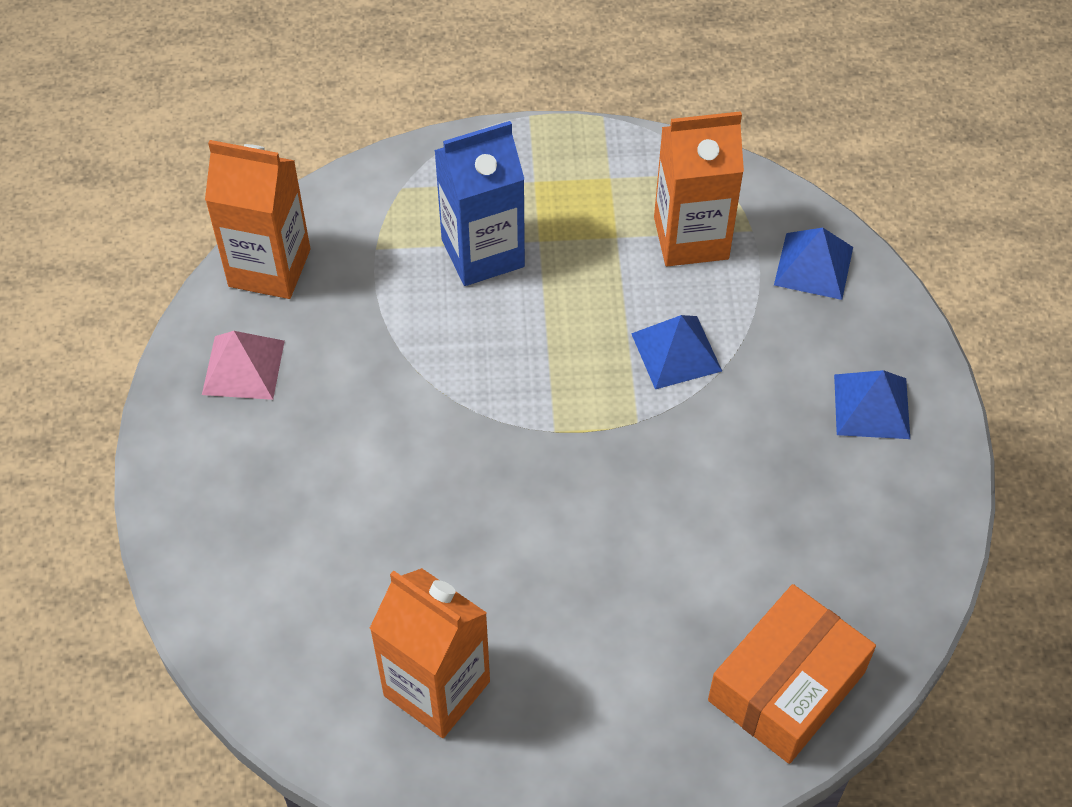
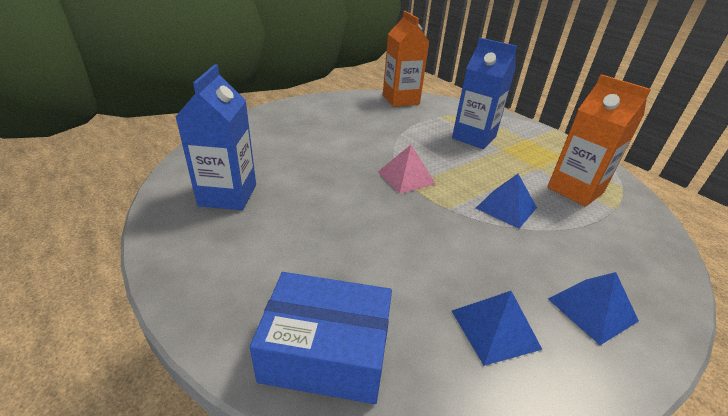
camera: 55 degrees right, 20 degrees down
pink pyramid [202,331,285,400] -> pink pyramid moved to [378,145,436,194]
orange carton [369,568,490,738] -> blue carton [176,64,256,210]
orange box [708,584,876,764] -> blue box [250,272,392,404]
blue pyramid [774,228,853,300] -> blue pyramid moved to [452,291,543,366]

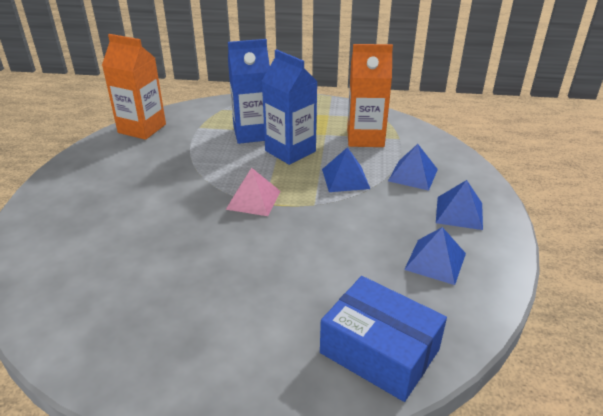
camera: 45 degrees left, 0 degrees up
blue carton [176,64,256,210] -> blue carton moved to [262,49,318,165]
blue box [250,272,392,404] -> blue box turned 75 degrees clockwise [320,276,447,402]
none -> blue pyramid [388,144,438,191]

